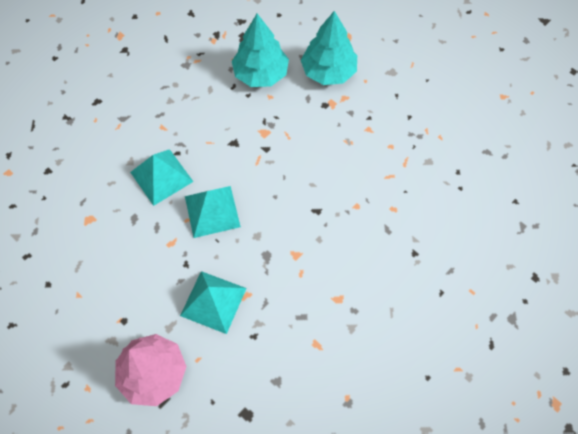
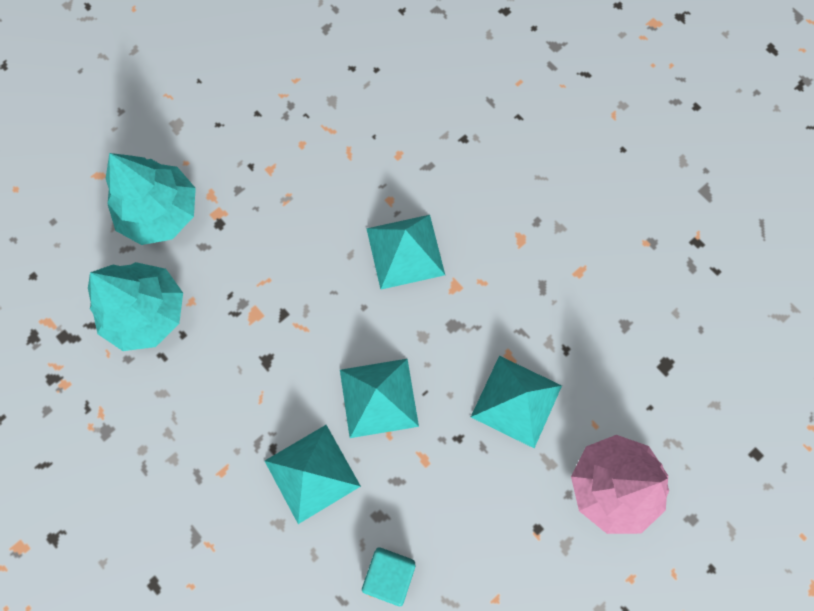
camera: 85 degrees left, 10 degrees up
none -> turquoise cube [362,547,415,606]
none -> turquoise pyramid [366,215,445,290]

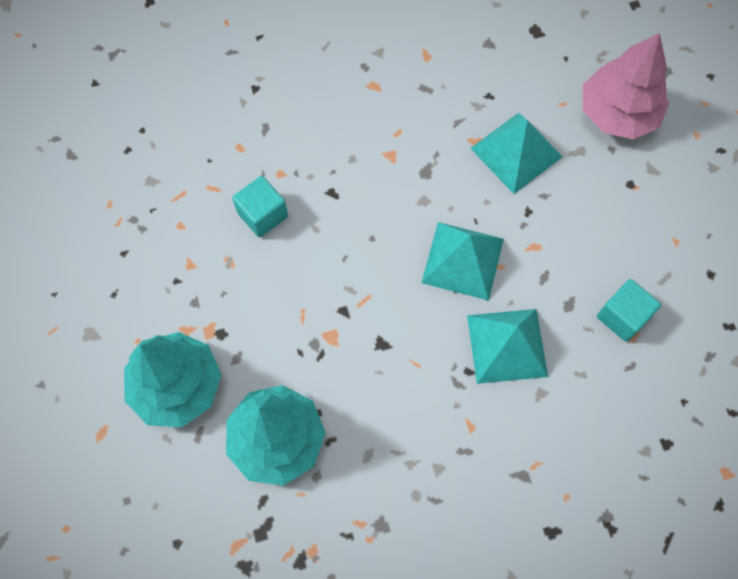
camera: 65 degrees left, 5 degrees down
turquoise pyramid [366,215,445,290] -> none
none -> turquoise cube [232,176,288,237]

